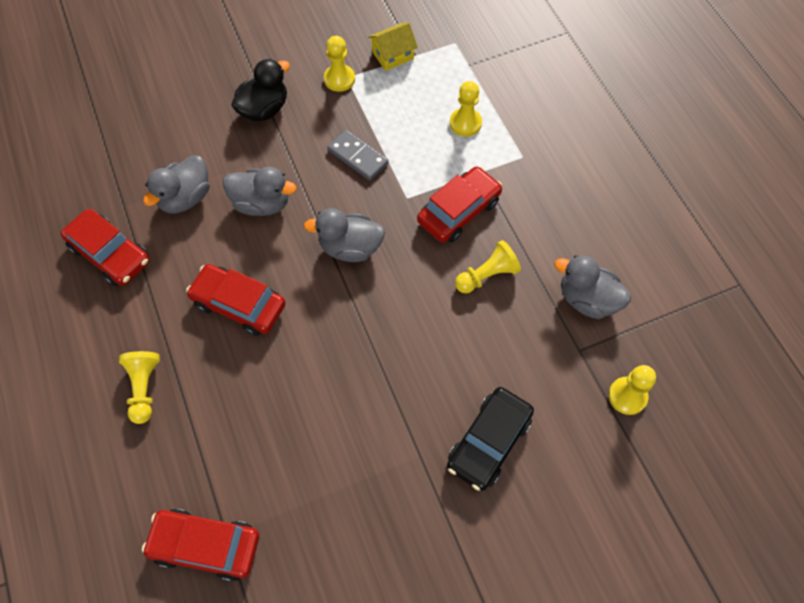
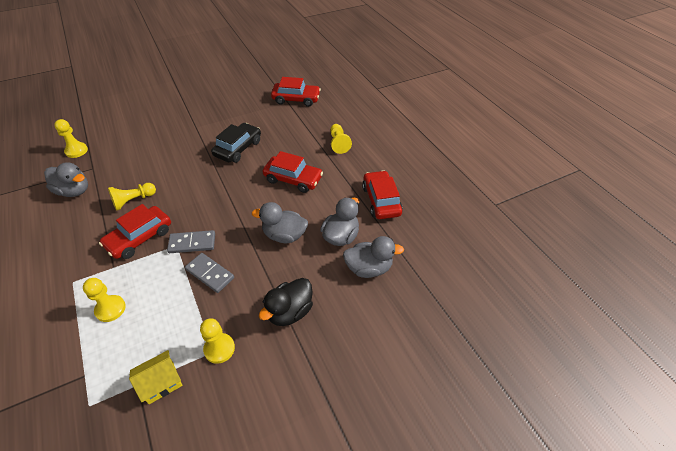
camera: 175 degrees right, 15 degrees down
red car [61,209,150,286] -> red car turned 45 degrees clockwise [362,170,403,219]
grey duck [304,208,385,262] -> grey duck moved to [343,236,404,278]
black car [447,387,534,491] -> black car moved to [211,123,261,163]
none -> grey domino [167,230,215,253]

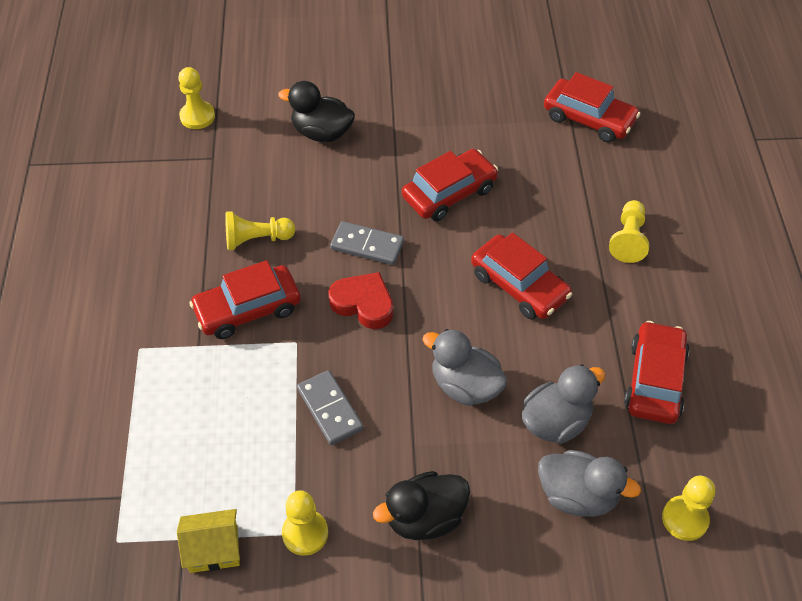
camera: 25 degrees right, 5 degrees up
grey duck [44,162,88,197] -> none
yellow pawn [83,278,126,322] -> yellow pawn moved to [662,476,715,541]
grey domino [167,230,215,253] -> grey domino moved to [330,221,404,265]
black car [211,123,261,163] -> red car [402,149,498,221]
none -> black duck [278,81,355,142]
none -> red heart [328,272,393,329]

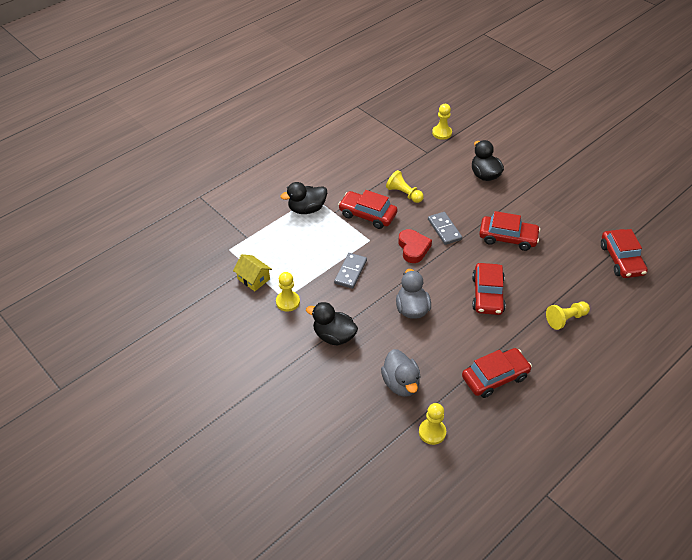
camera: 50 degrees right, 5 degrees down
grey duck [522,364,606,444] -> none
none -> black duck [281,182,327,214]

